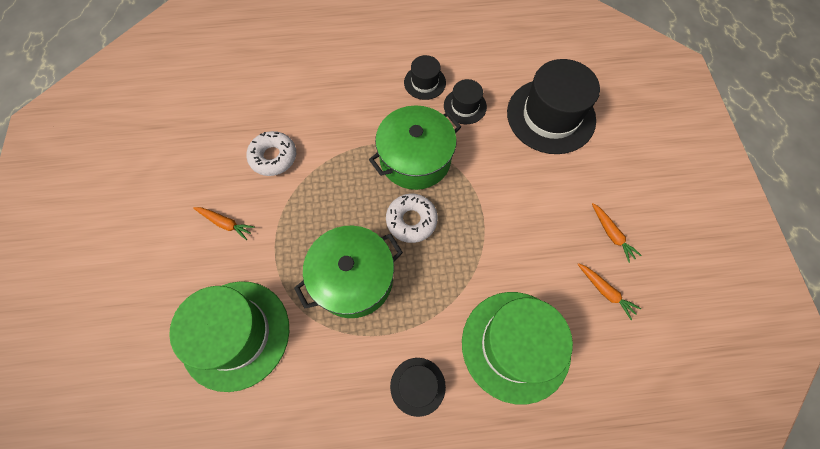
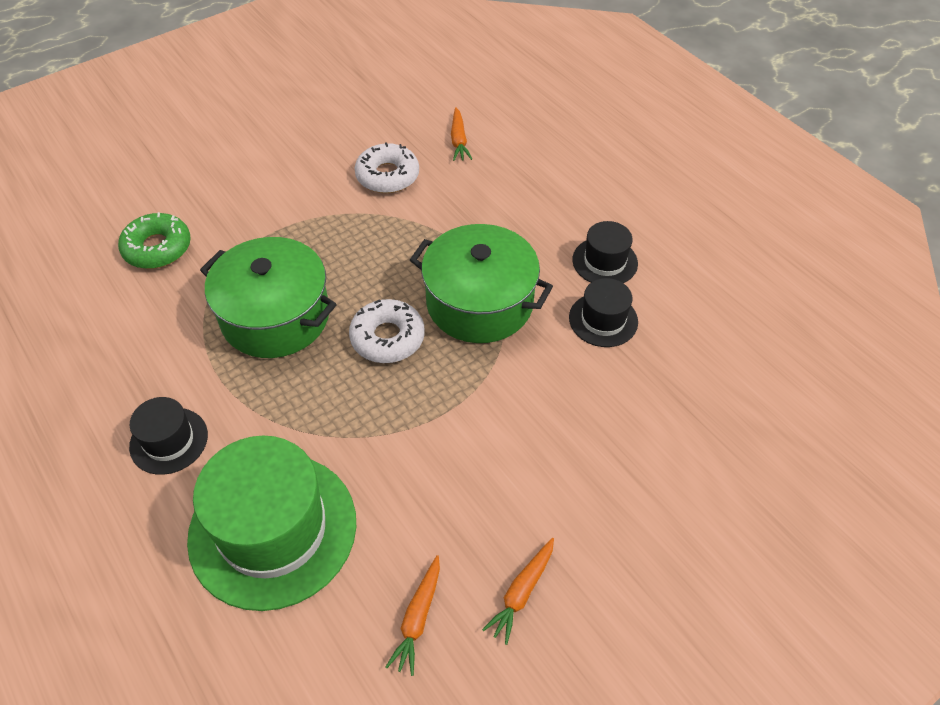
camera: 60 degrees right, 15 degrees down
green hat [169,281,289,392] -> green donut [118,212,191,269]
orange carrot [193,207,255,240] -> orange carrot moved to [451,107,472,161]
black hat [507,59,600,154] -> none

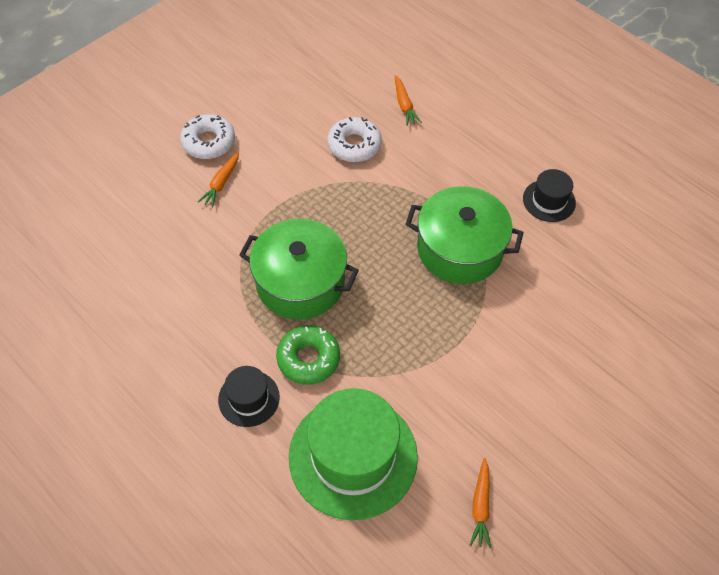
camera: 10 degrees left, 5 degrees up
green donut [118,212,191,269] -> green donut moved to [276,325,340,385]
white donut [349,299,425,363] -> white donut moved to [180,114,235,159]
orange carrot [482,538,554,645] -> orange carrot moved to [198,152,239,207]
black hat [569,278,638,347] -> none

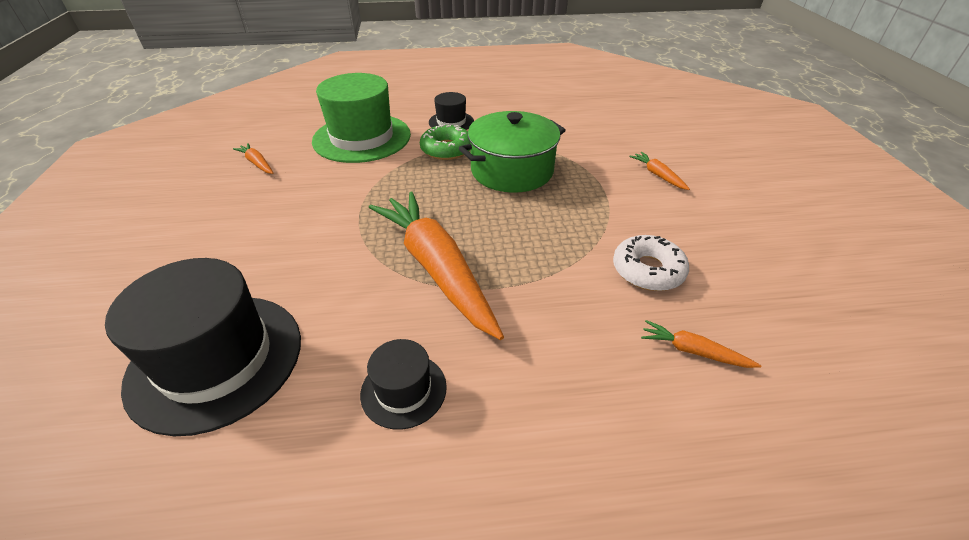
camera: 130 degrees right, 15 degrees down
white donut [180,114,235,159] -> none
green pot [405,186,524,284] -> orange carrot [369,192,504,340]
none -> black hat [105,258,301,436]

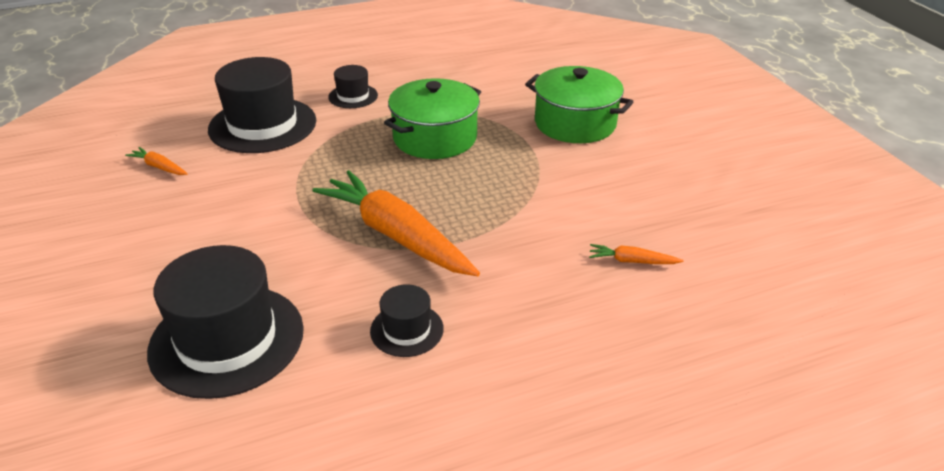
camera: 15 degrees left, 5 degrees down
green hat [312,73,411,163] -> black hat [208,57,316,153]
green donut [420,124,470,160] -> none
white donut [613,235,689,291] -> none
orange carrot [629,152,690,190] -> green pot [525,66,633,143]

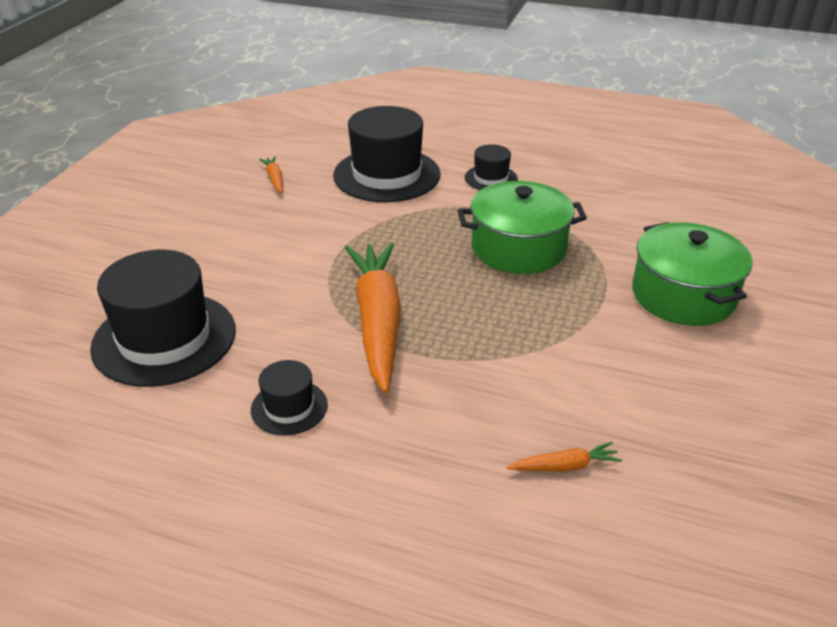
camera: 40 degrees right, 0 degrees up
orange carrot [589,244,683,264] -> orange carrot turned 120 degrees clockwise [507,442,622,471]

